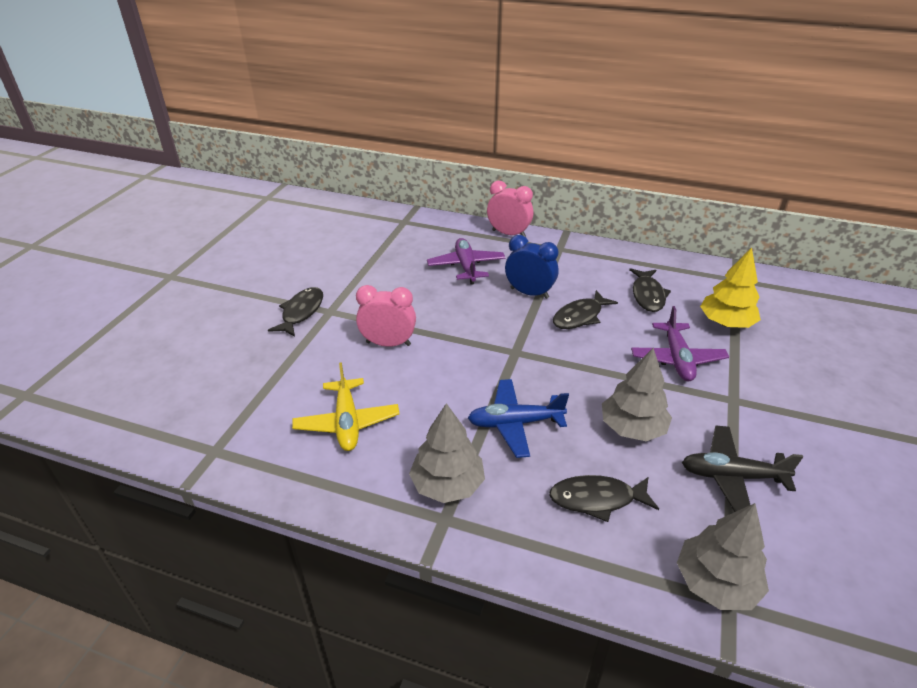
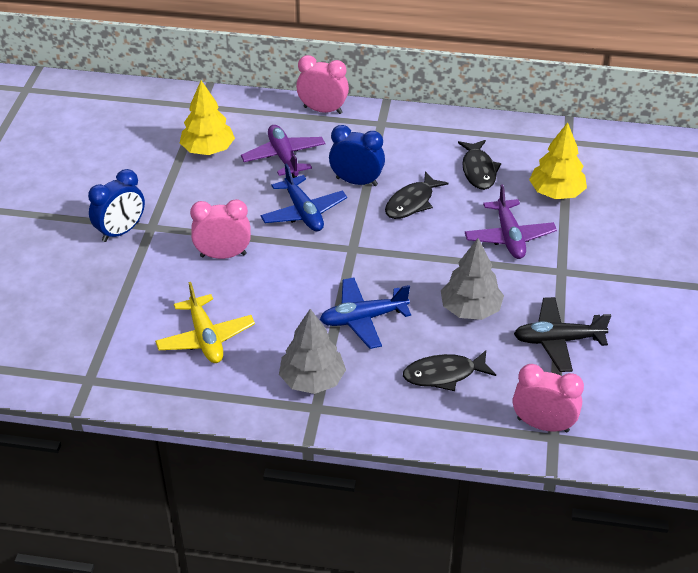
camera: 10 degrees left, 5 degrees up
black fish [268,287,323,337] -> blue clock [88,169,145,242]
grey tree [677,503,769,610] -> pink clock [513,364,584,433]
none -> yellow tree [180,80,235,155]
none -> blue plane [260,163,347,231]

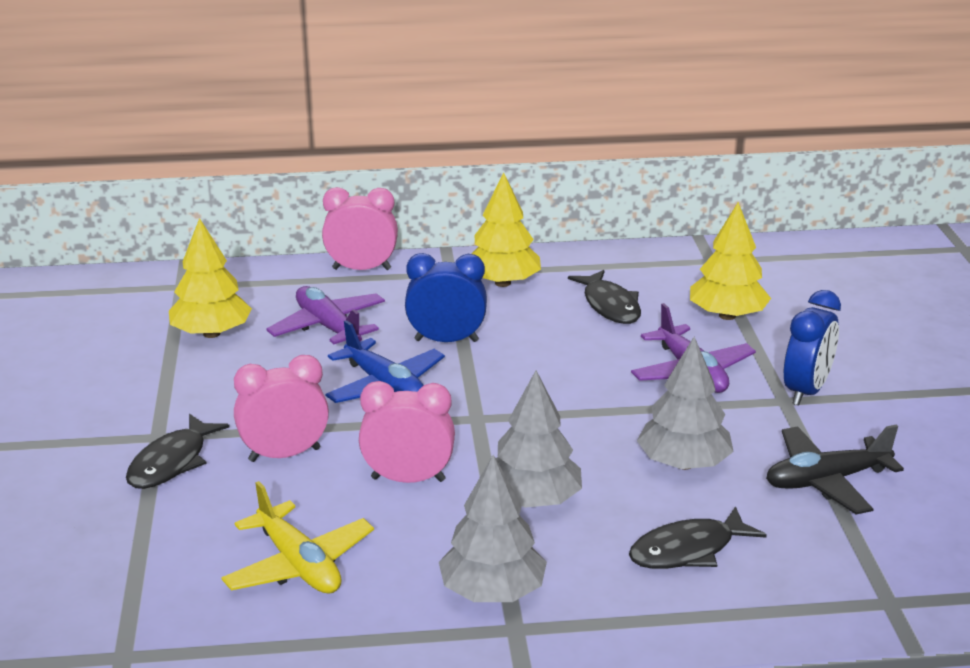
camera: 15 degrees left, 15 degrees down
blue clock [88,169,145,242] -> blue clock moved to [784,290,841,405]
blue plane [320,277,411,349] -> grey tree [496,371,582,508]
black fish [385,171,449,219] -> black fish moved to [126,414,230,489]
pink clock [513,364,584,433] -> pink clock moved to [359,381,455,483]
none -> yellow tree [471,173,541,287]

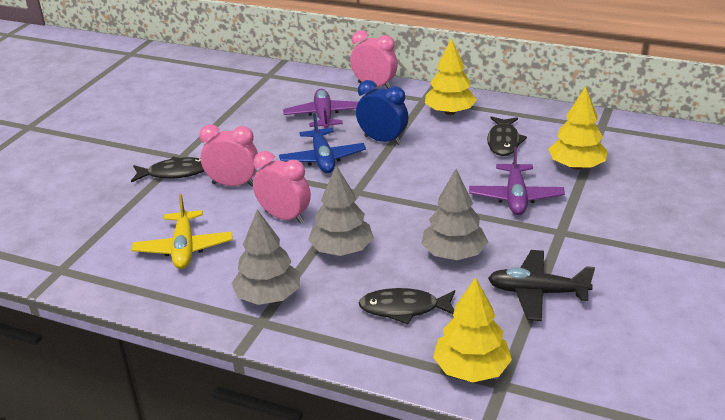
camera: 30 degrees right, 5 degrees up
black fish [126,414,230,489] -> black fish turned 150 degrees counterclockwise [131,157,204,182]
yellow tree [169,218,252,338] -> yellow tree moved to [433,277,512,383]
blue clock [784,290,841,405] -> none

